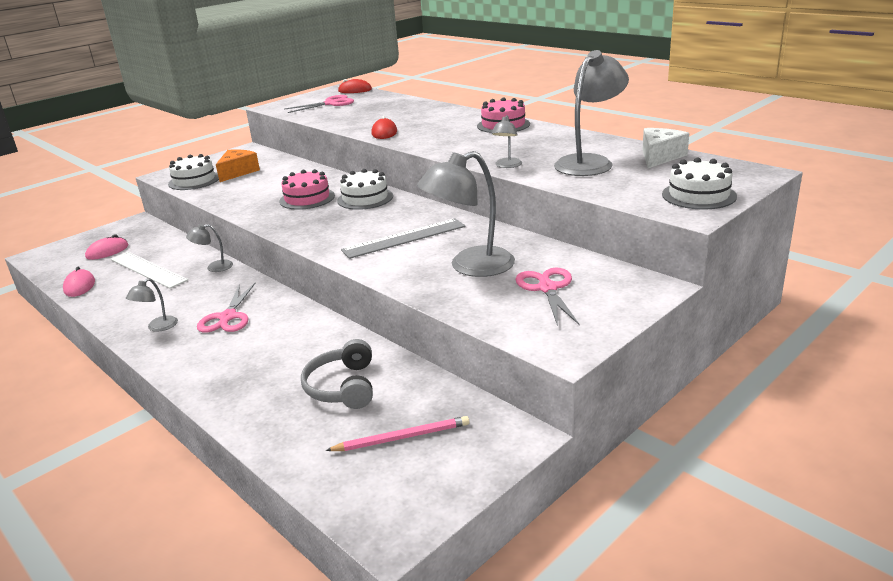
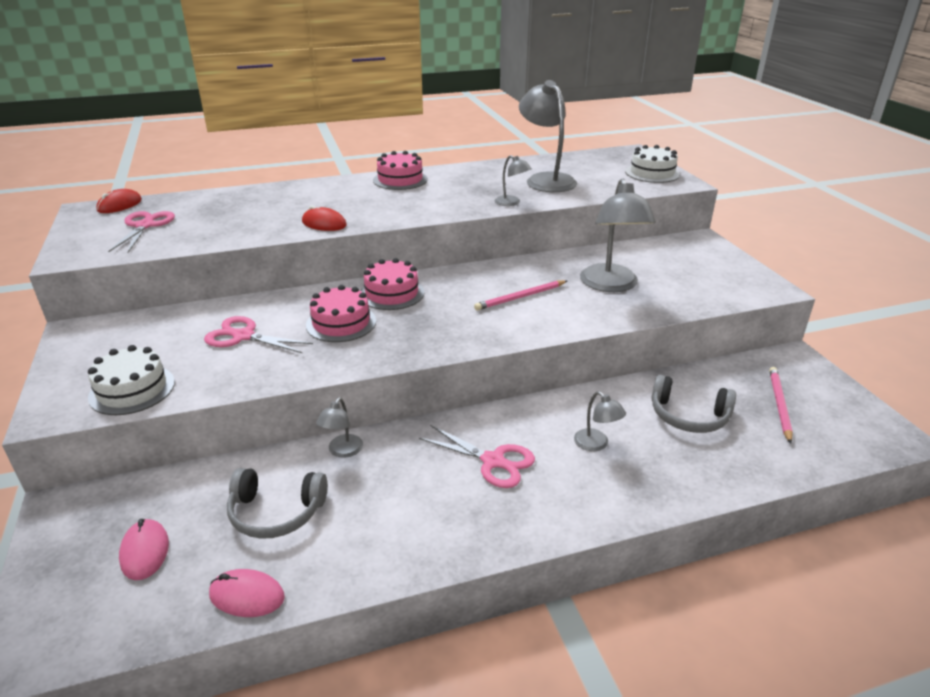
camera: 65 degrees left, 5 degrees up
white ruler [111,252,188,289] -> grey headphones [227,468,328,539]
grey lamp [126,278,178,332] -> grey lamp moved to [574,391,626,451]
orange cheese [216,149,260,182] -> none
white cake [337,169,393,210] -> pink cake [360,258,424,310]
grey ruler [341,218,465,259] -> pink pencil [474,280,567,311]
pink scissors [515,268,580,326] -> pink scissors moved to [204,316,313,353]
white cheese [642,128,689,168] -> none

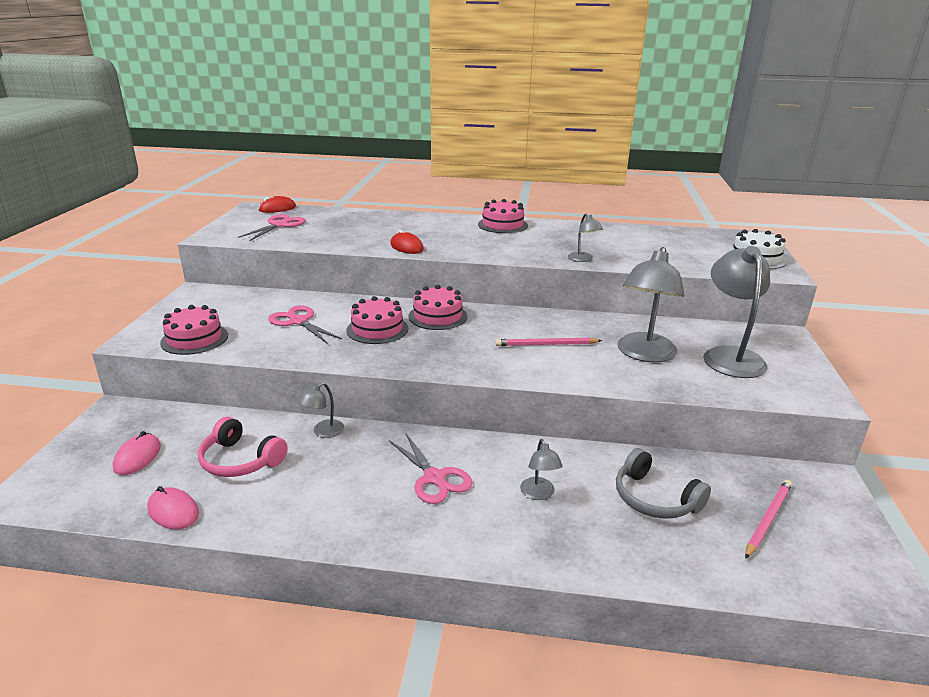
camera: 25 degrees right, 5 degrees down
white cake [88,345,175,415] -> pink cake [160,305,228,355]
grey headphones [227,468,328,539] -> pink headphones [198,417,288,477]
grey lamp [519,80,577,192] -> grey lamp moved to [703,246,770,378]

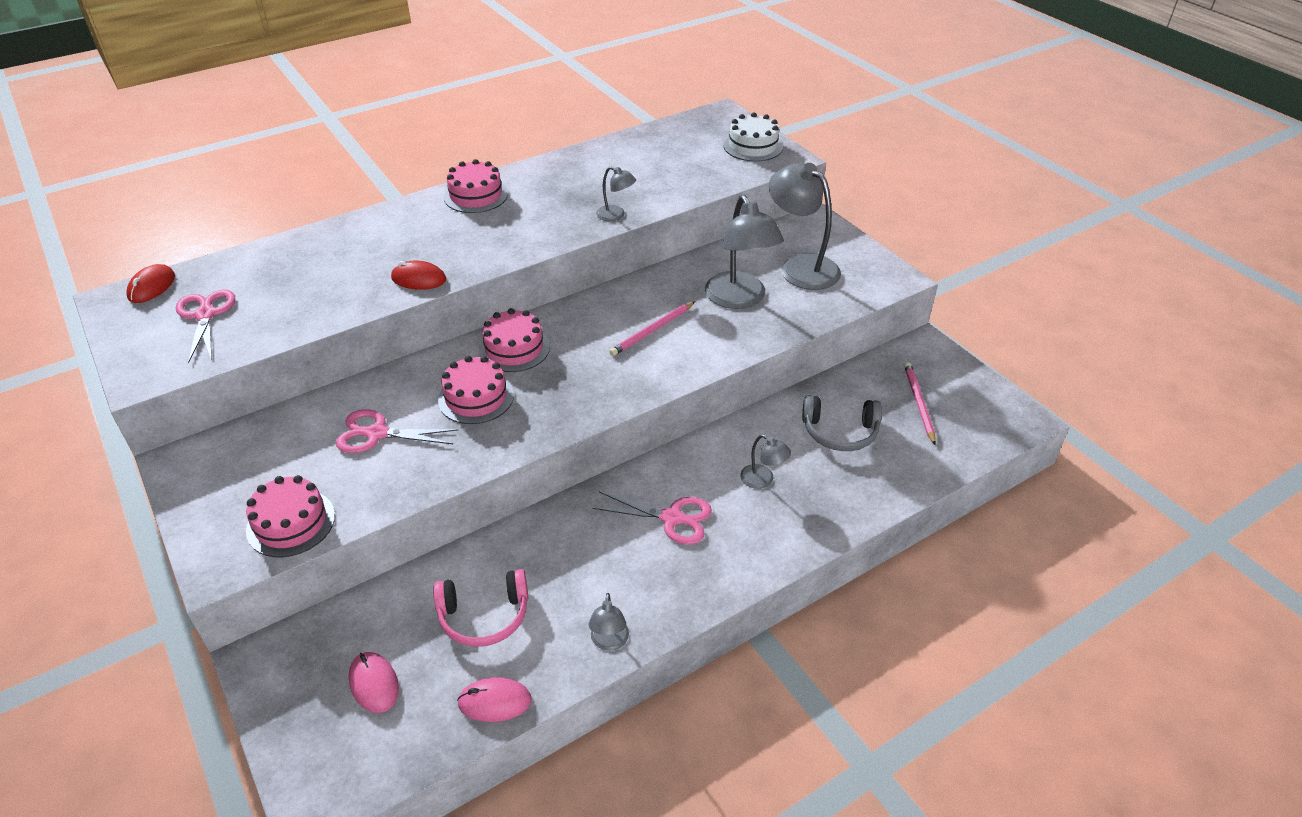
camera: 40 degrees left, 15 degrees up
grey lamp [297,382,344,438] -> grey lamp moved to [589,593,629,651]

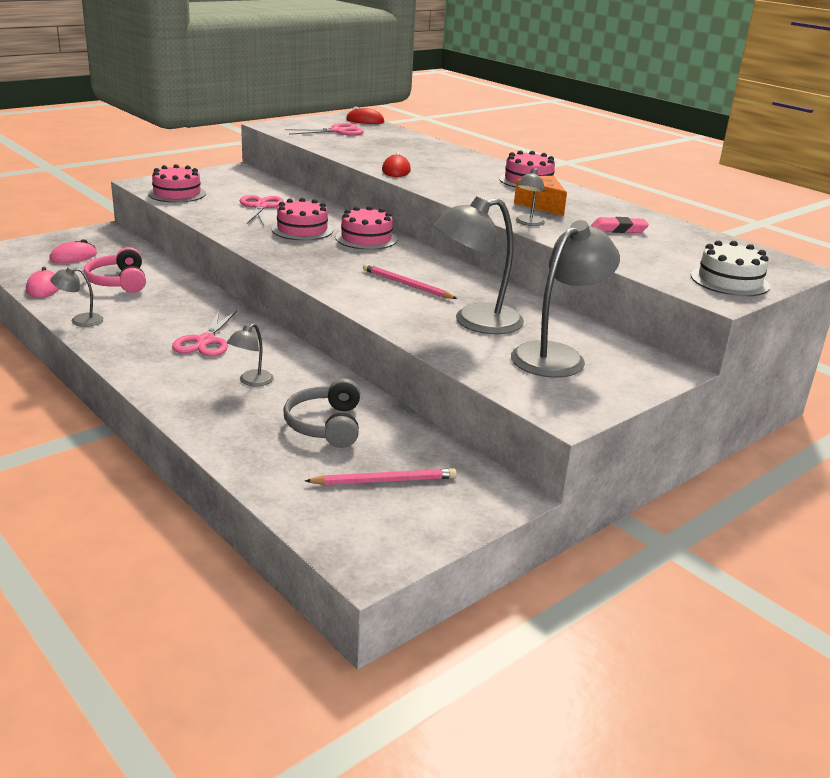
camera: 80 degrees right, 15 degrees down
none -> orange cheese [514,176,567,216]
none -> pink eraser [591,217,649,233]

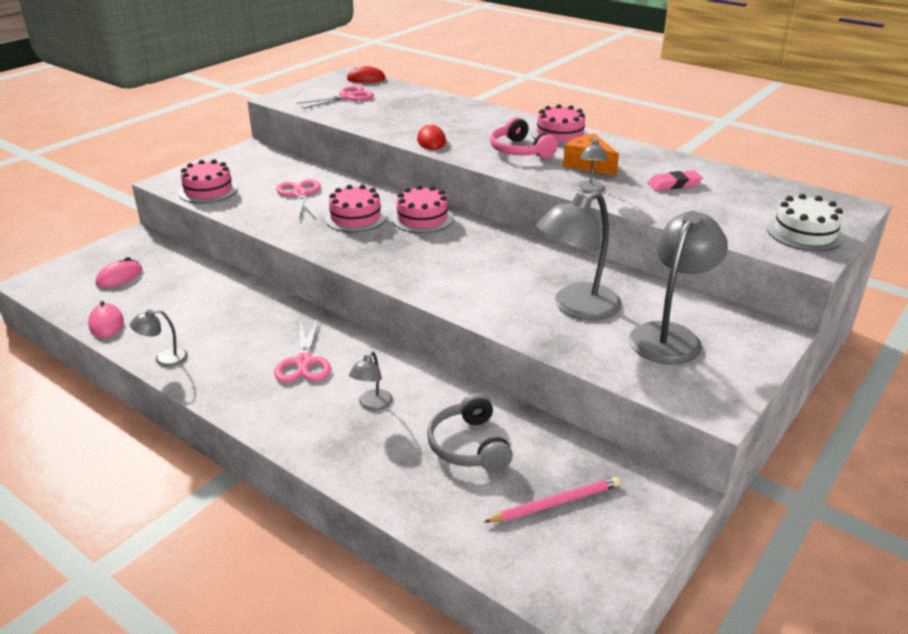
camera: 10 degrees left, 5 degrees up
pink headphones [84,247,146,293] -> pink headphones moved to [490,117,558,159]
pink pencil [363,264,458,299] -> none

